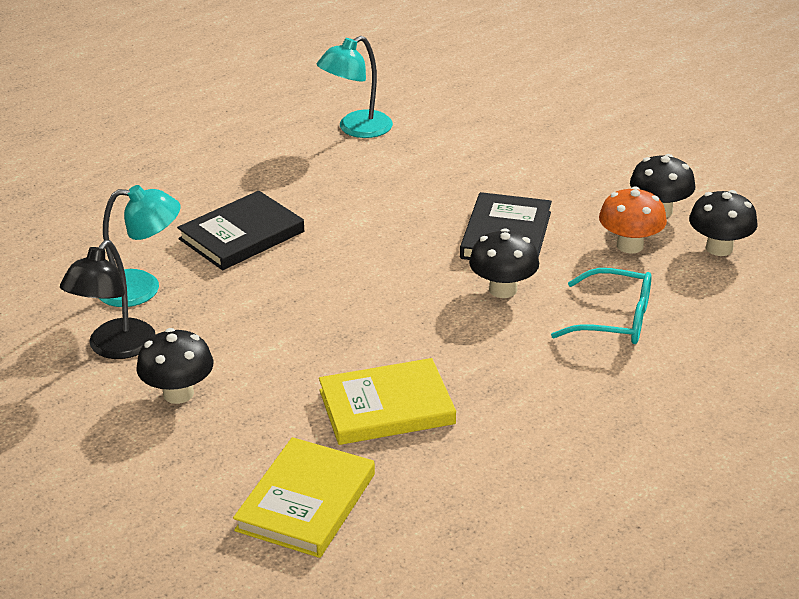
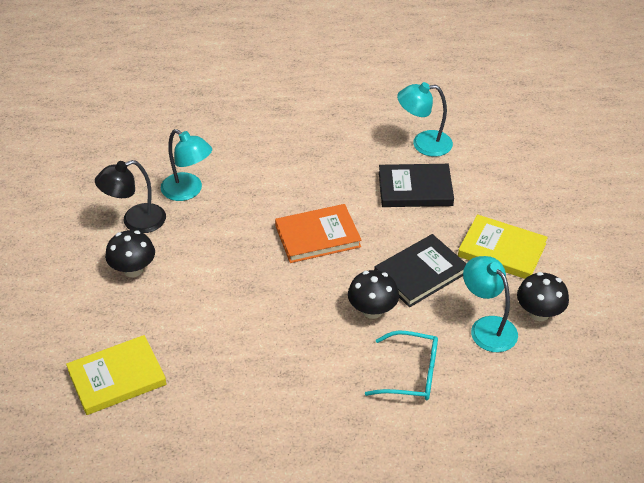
camera: 40 degrees right, 10 degrees up
black book [177,191,304,270] -> black book moved to [379,164,454,207]
yellow book [319,358,456,445] -> yellow book moved to [458,214,548,279]
turquoise glasses [551,268,652,344] -> turquoise glasses turned 45 degrees counterclockwise [365,330,438,400]
orange mushroom [599,186,667,254] -> turquoise lamp [463,256,518,352]
black mushroom [689,190,758,256] -> none
none -> orange book [275,204,361,263]

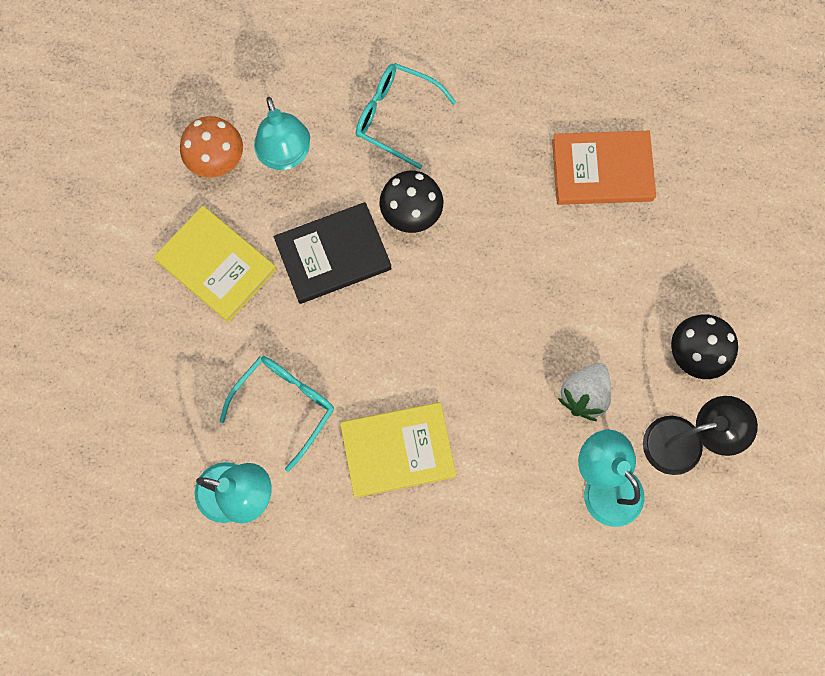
camera: 165 degrees left, 30 degrees up
yellow book [66,335,166,415] -> yellow book moved to [340,402,456,498]
orange book [275,204,361,263] -> orange book moved to [552,131,656,205]
black book [379,164,454,207] -> turquoise glasses [220,356,334,472]
black mushroom [517,272,569,321] -> orange mushroom [180,116,243,178]
none -> white strawberry [558,363,611,421]

